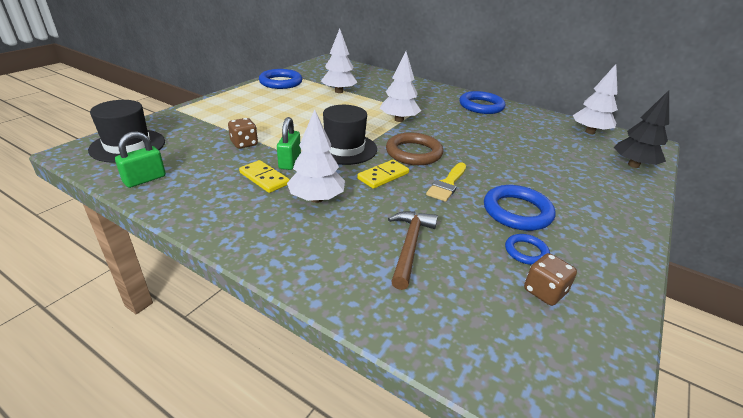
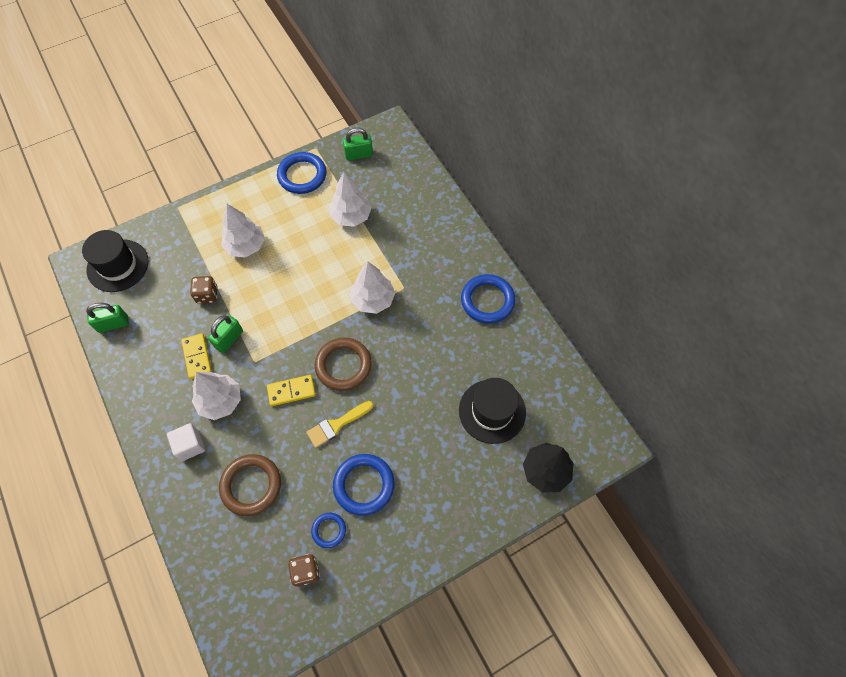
camera: 30 degrees right, 30 degrees up
black hat [323,105,377,165] -> black hat moved to [459,378,526,444]
brown hammer [388,211,438,290] -> brown ring [219,454,281,516]
white tree [573,64,618,134] -> white tree moved to [221,204,265,258]
none -> white cube [167,423,205,461]
none -> green padlock [343,128,373,160]

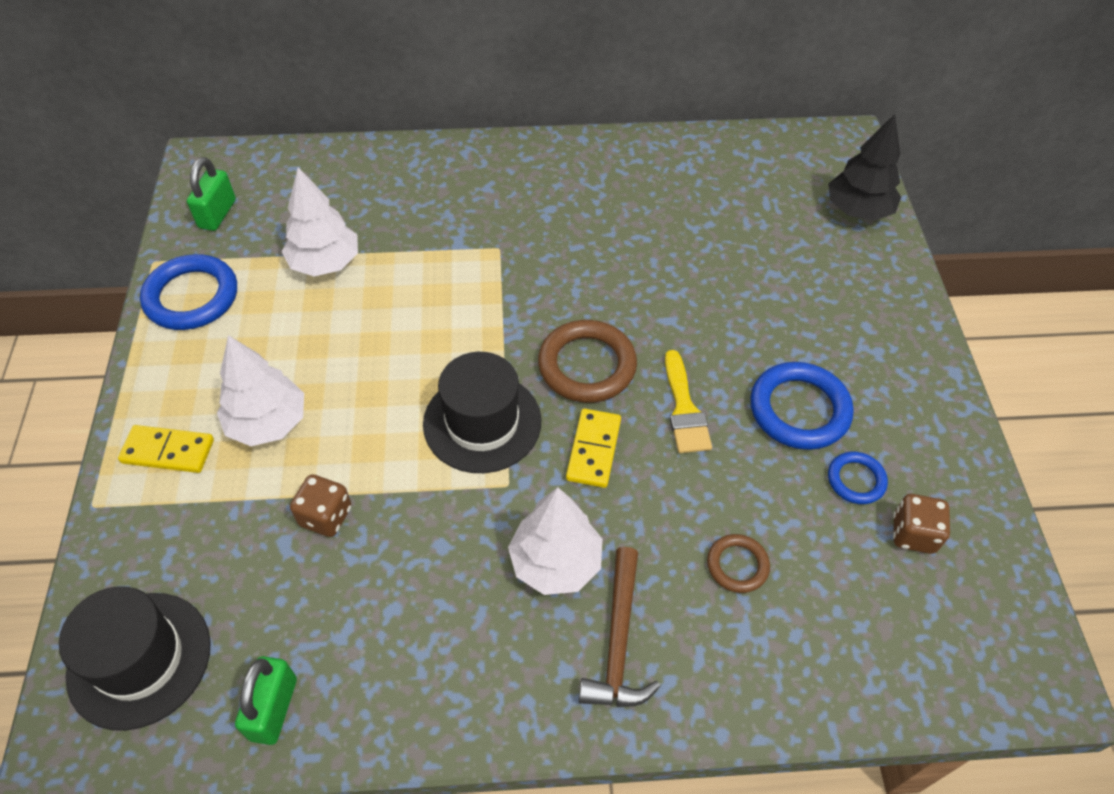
camera: 65 degrees left, 10 degrees down
white cube [167,423,205,461] -> brown hammer [579,547,660,707]
yellow domino [181,333,212,379] -> yellow domino moved to [118,425,214,473]
green padlock [208,315,243,353] -> none
brown ring [219,454,281,516] -> brown ring [707,534,770,593], size x0.55
white tree [351,262,395,314] -> none
black hat [459,378,526,444] -> black hat moved to [423,352,541,473]
blue ring [461,274,515,324] -> none

